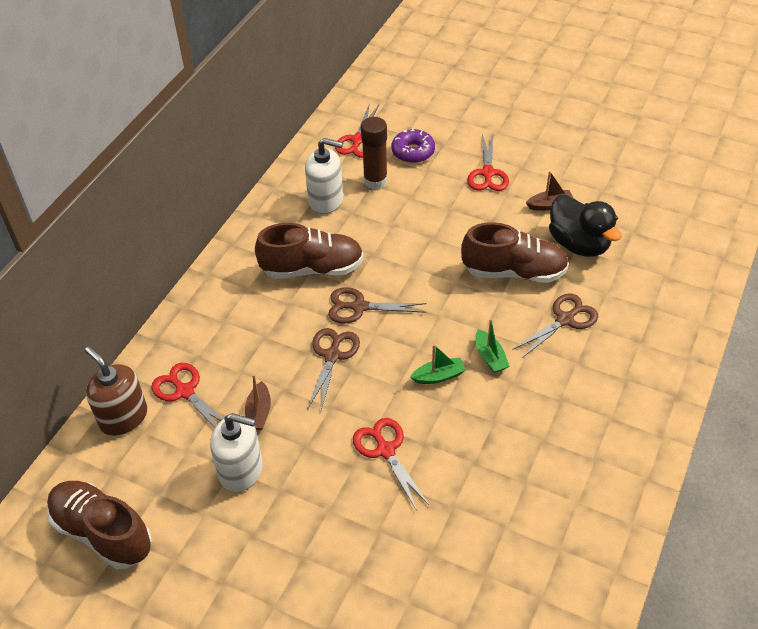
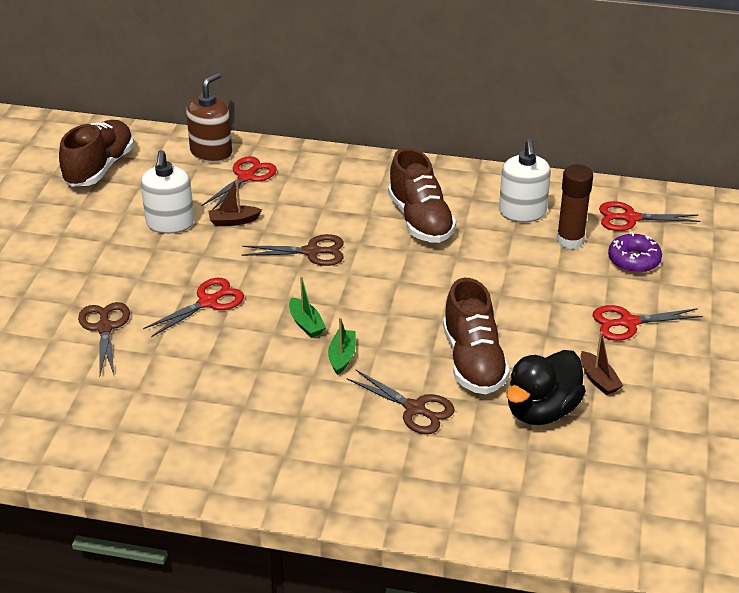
camera: 75 degrees right, 10 degrees down
brown scissors [328,287,427,324] -> brown scissors moved to [78,302,130,375]
green boat [475,319,510,373] -> green boat turned 135 degrees clockwise [328,317,356,375]

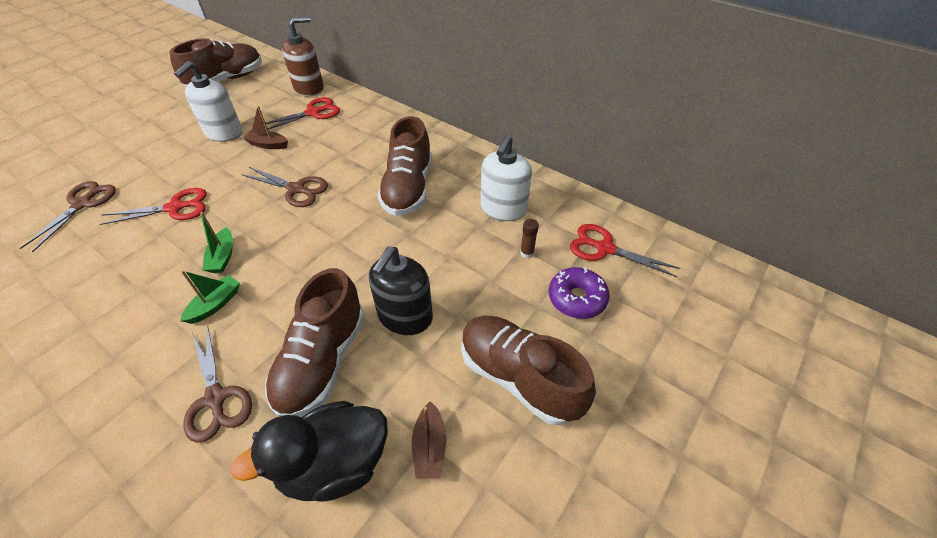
camera: 25 degrees right, 10 degrees up
brown glue stick [556,164,593,249] -> brown glue stick [520,219,539,258], size x0.48
red scissors [593,305,703,341] -> brown shoe [461,316,596,425]
none -> black soap dispenser [369,246,433,335]

